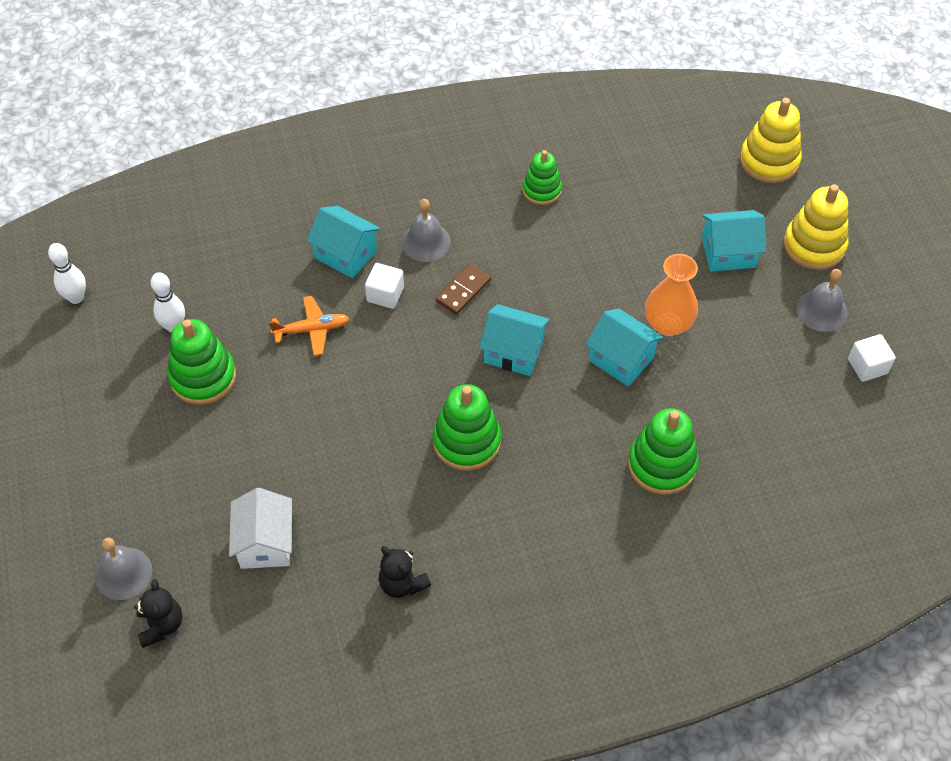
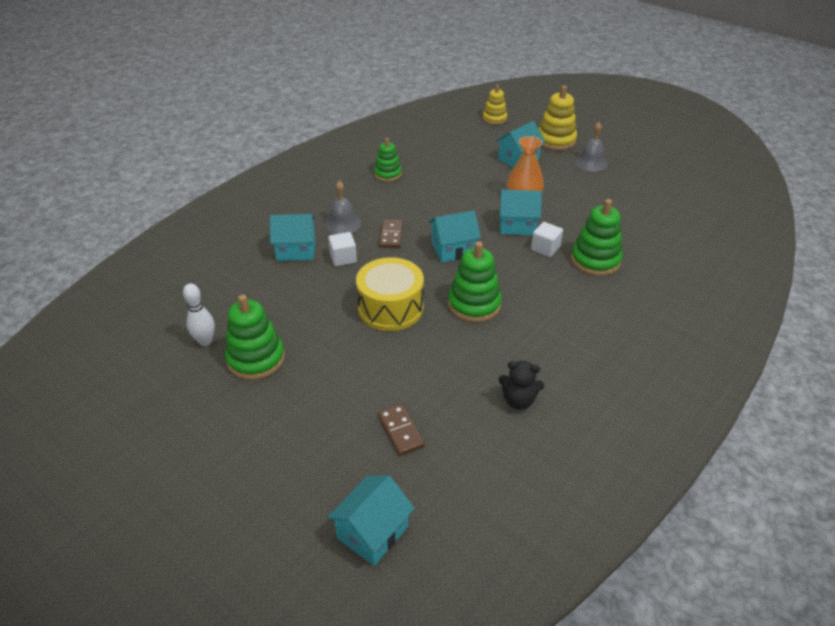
camera: 35 degrees left, 15 degrees down
white bowling pin [48,243,86,304] -> none
grey bell [95,538,152,600] -> none
black teddy bear [134,579,182,648] -> turquoise house [327,476,415,566]
white house [229,488,292,569] -> brown domino [378,404,425,456]
orange plane [269,296,350,356] -> none
yellow stacking toy [740,98,802,183] -> yellow stacking toy [482,85,507,125], size x0.65
white cube [848,334,896,382] -> white cube moved to [531,222,563,257]
none -> yellow drum [356,257,424,331]

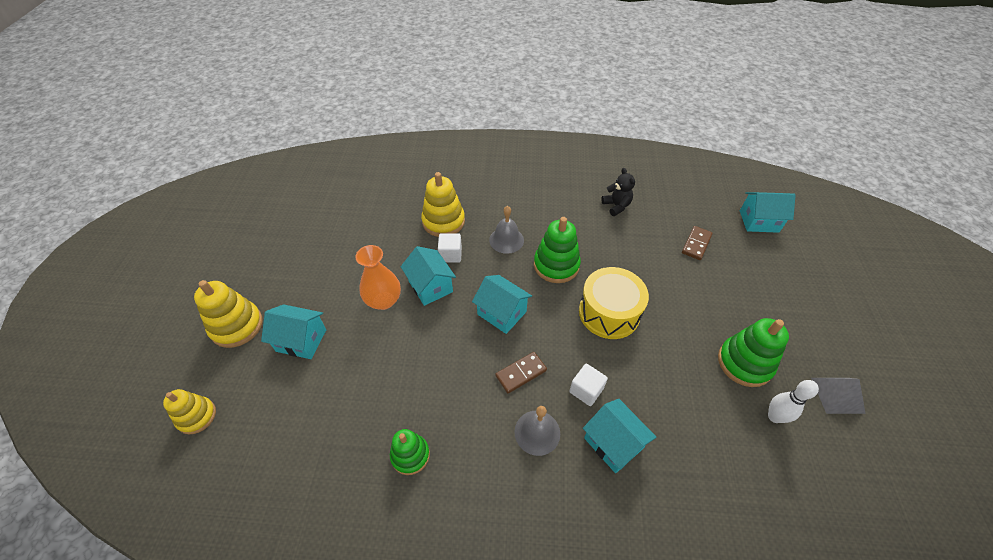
camera: 125 degrees left, 10 degrees up
green stacking toy [571,199,623,276] -> yellow stacking toy [421,172,465,237]
grey bell [575,122,608,171] -> grey bell moved to [489,206,524,254]
none -> grey pyramid [811,378,866,414]

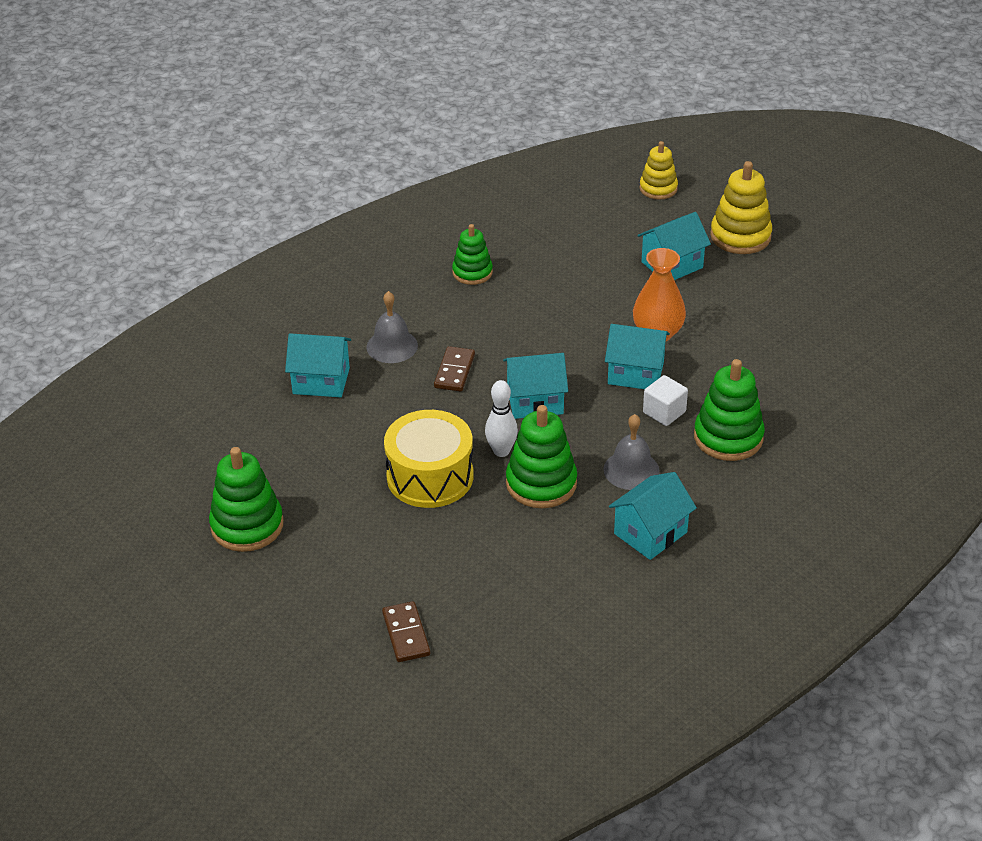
camera: 135 degrees right, 10 degrees down
yellow stacking toy [421,172,465,237] -> green stacking toy [694,359,765,461]
white cube [569,364,608,406] -> none
black teddy bear [601,168,635,216] -> none
turquoise house [740,192,796,233] -> turquoise house moved to [609,472,697,560]
white bowling pin [768,380,819,423] -> white bowling pin moved to [485,380,518,457]
grey pyramid [811,378,866,414] -> none

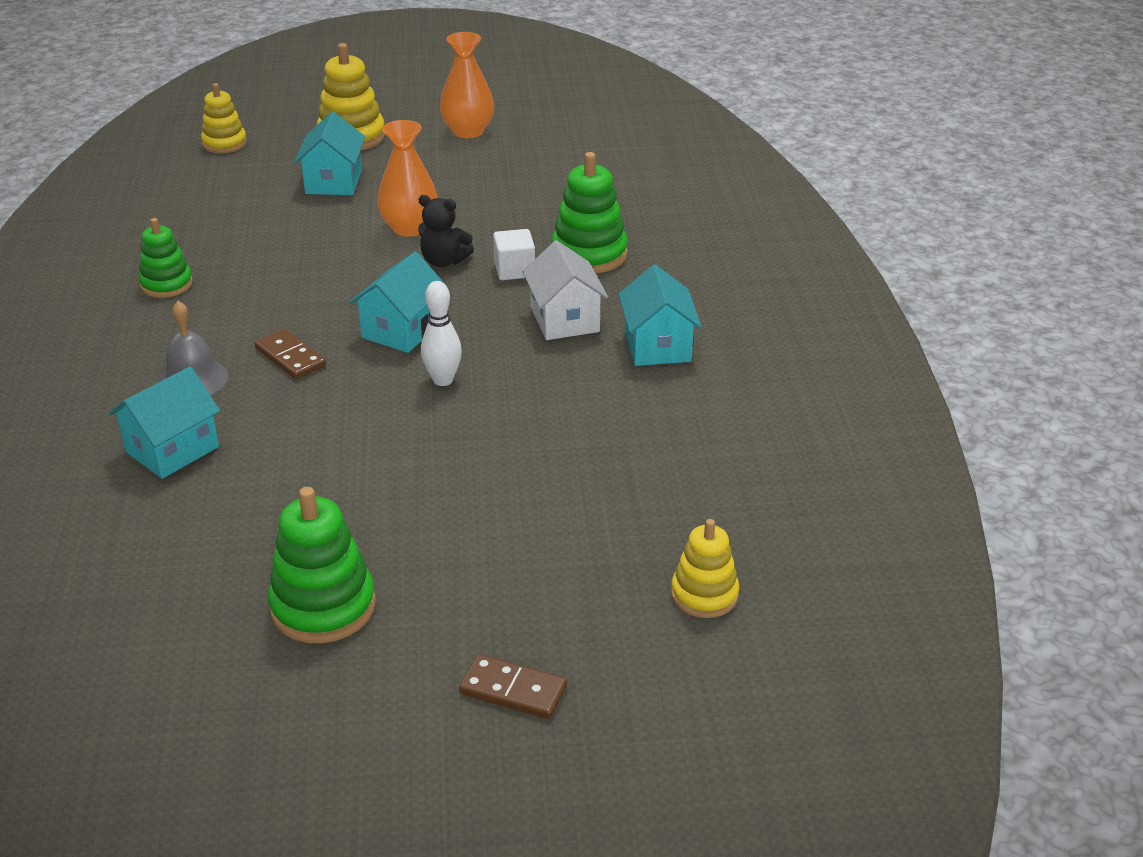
camera: 55 degrees left, 5 degrees down
brown domino [382,601,430,662] -> brown domino moved to [459,654,567,719]
yellow drum [384,410,474,508] -> none
green stacking toy [506,405,577,508] -> none
grey bell [603,414,660,490] -> white house [523,240,608,340]
turquoise house [605,324,670,389] -> black teddy bear [418,195,474,267]
none -> orange vase [440,32,494,138]
none -> yellow stacking toy [671,519,739,618]

